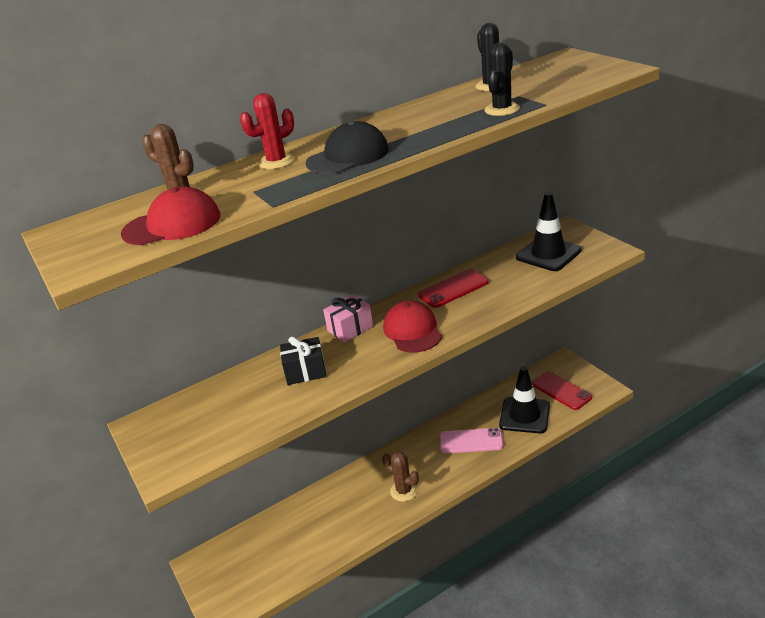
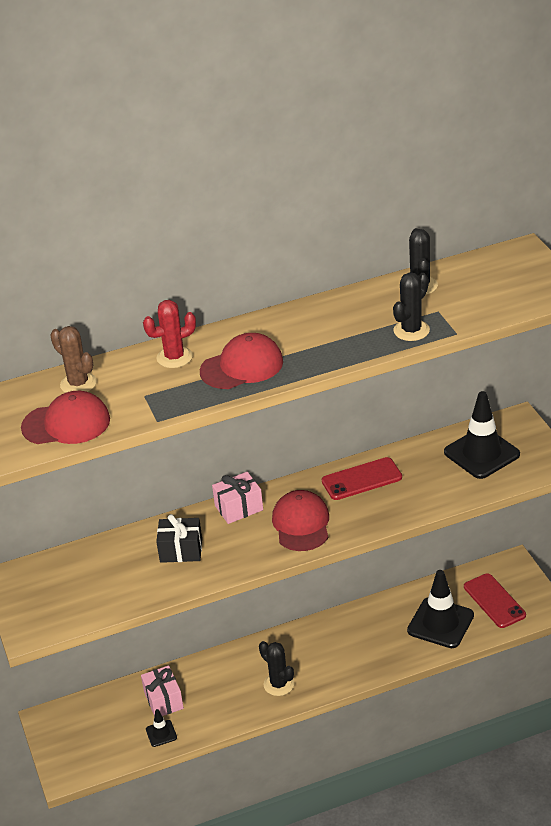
camera: 10 degrees right, 5 degrees up
black cap [305,121,389,174] -> red cap [200,333,283,389]
brown cactus [382,452,419,502] -> black cactus [259,641,294,696]
pink phone [440,428,504,454] -> none
none -> pink gift [141,665,184,716]
none -> black traffic cone [146,709,177,747]

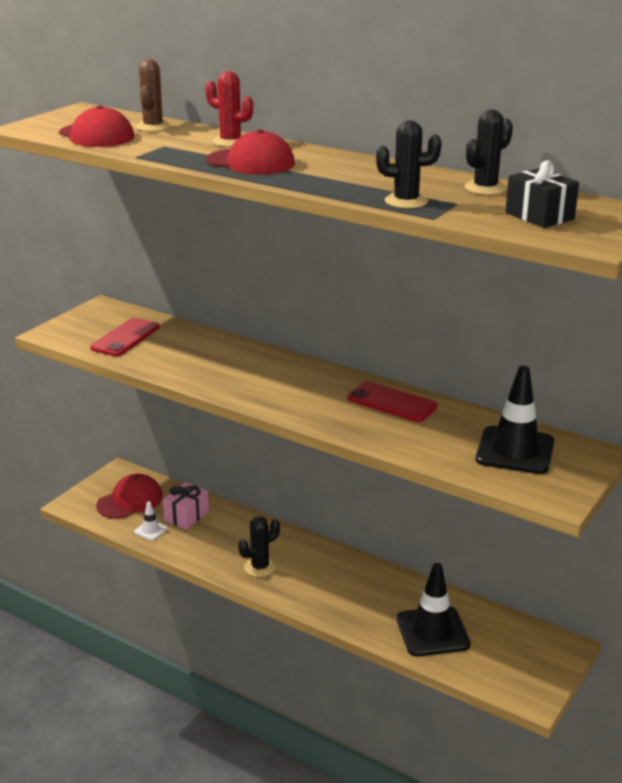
camera: 50 degrees right, 10 degrees down
black traffic cone [146,709,177,747] -> white traffic cone [134,502,168,541]
black gift [156,514,202,563] -> black gift moved to [505,160,579,228]
pink gift [212,472,263,524] -> none
black cactus [259,641,294,696] -> black cactus turned 45 degrees clockwise [238,516,280,577]
red cap [272,490,329,551] -> red cap moved to [96,474,163,519]
red phone [464,573,526,628] -> red phone moved to [90,318,160,356]

